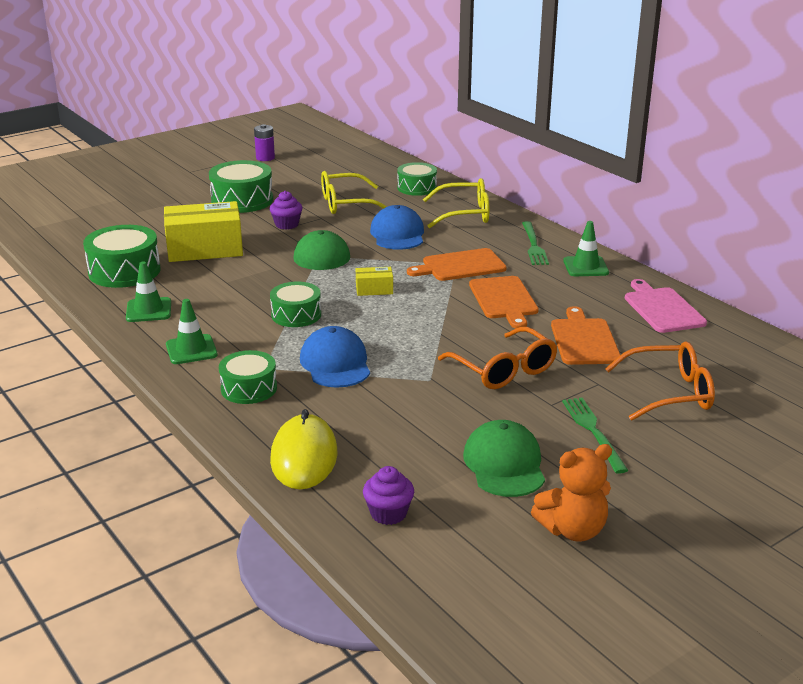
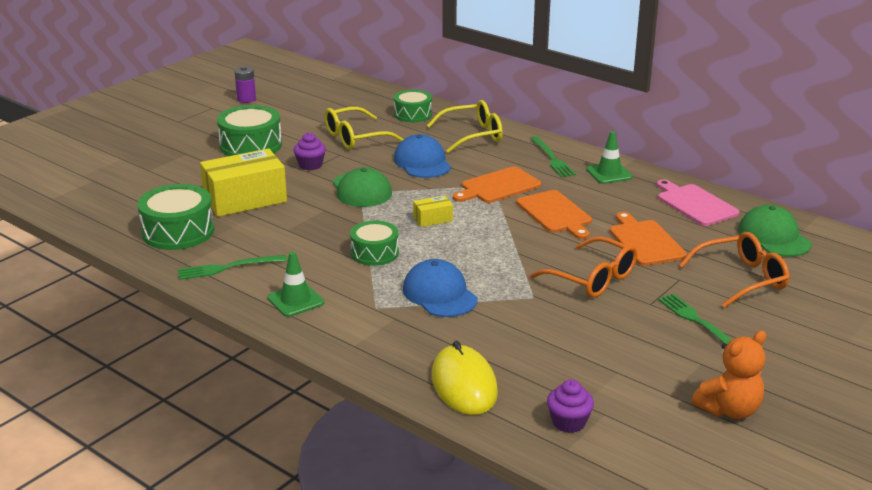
camera: 15 degrees left, 0 degrees up
green traffic cone [126,261,171,322] -> green fork [178,255,287,280]
green drum [219,350,277,404] -> none
green cap [463,420,545,497] -> green cap moved to [738,205,812,257]

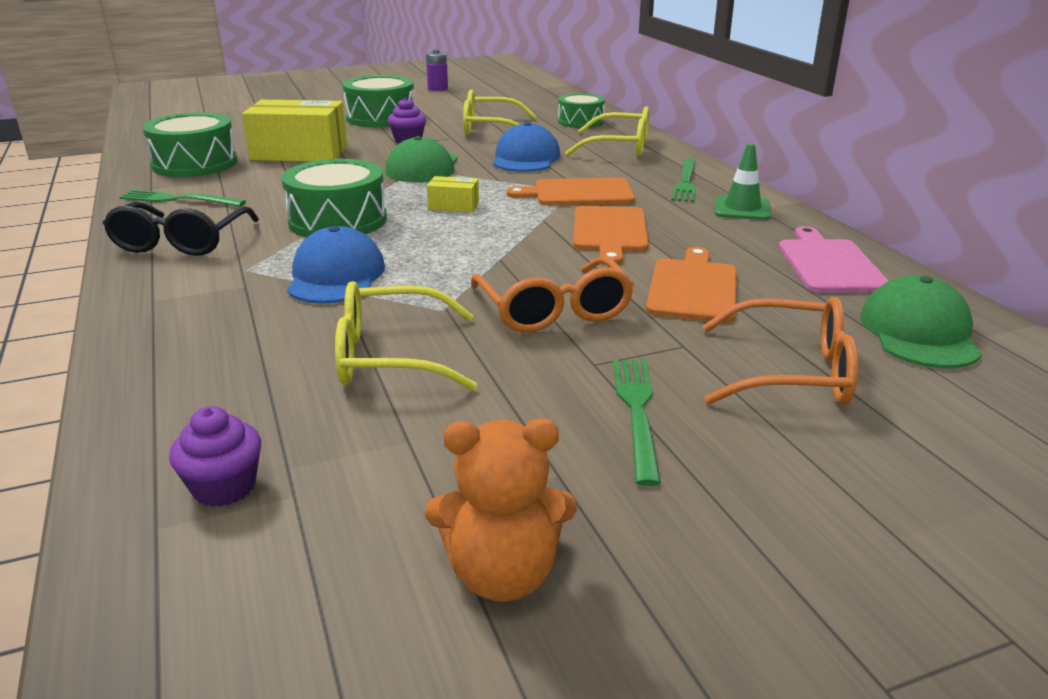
camera: 30 degrees right, 0 degrees up
green traffic cone [268,252,324,317] -> black glasses [103,202,259,256]
green drum [350,221,399,266] -> green drum [281,159,387,238], size x1.53
yellow mouse [431,341,498,415] -> none
none -> yellow glasses [335,281,477,391]

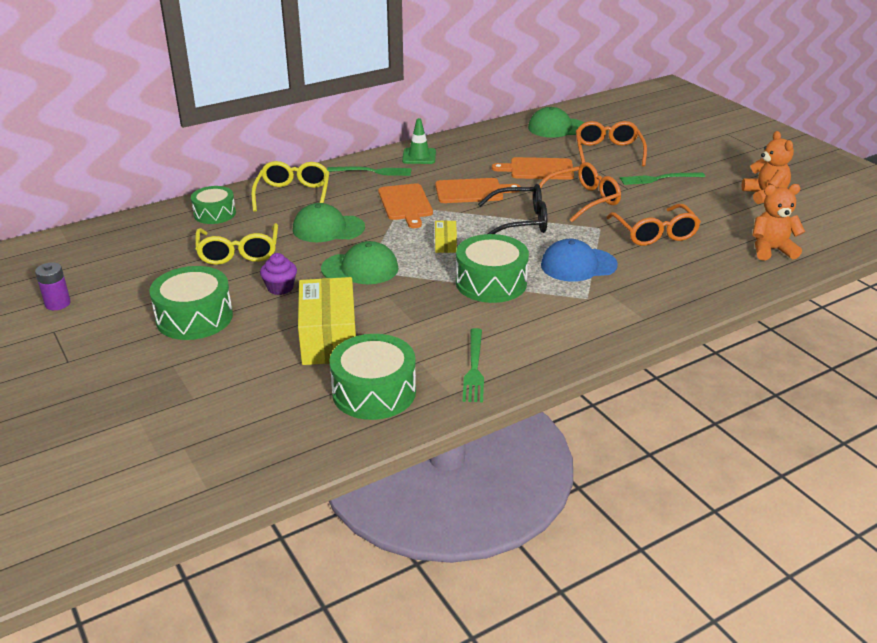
camera: 100 degrees left, 5 degrees up
black glasses [103,202,259,256] -> black glasses moved to [478,184,547,234]
purple cupcake [169,406,261,507] -> orange teddy bear [753,184,805,261]
yellow glasses [335,281,477,391] -> orange glasses [606,204,701,246]
blue cap [493,122,560,172] -> green cap [293,203,365,242]
pink cutting board [779,226,888,293] -> none

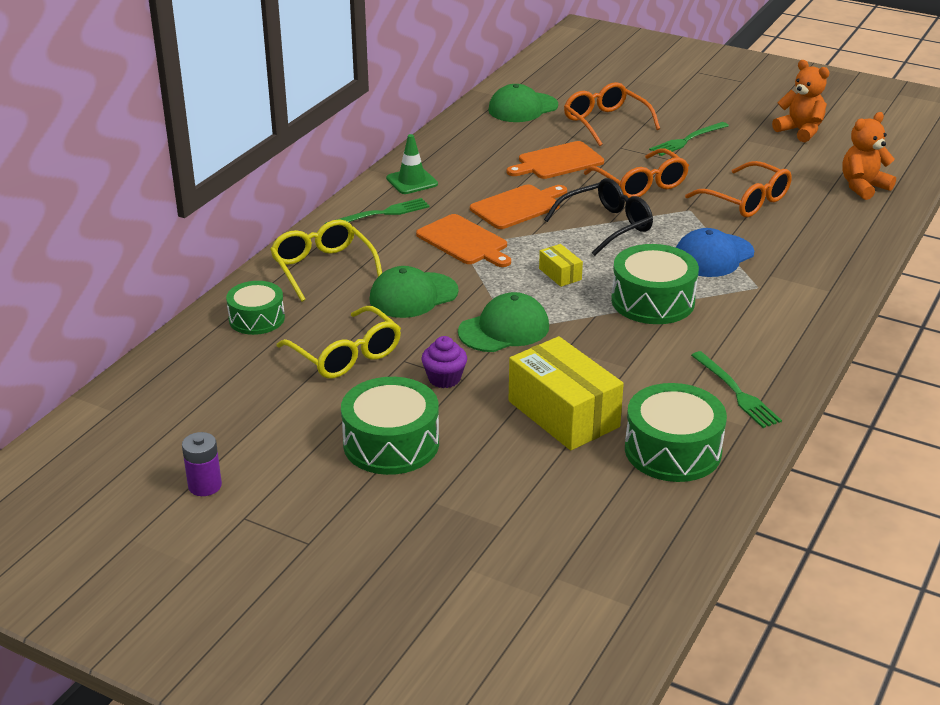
camera: 30 degrees left, 0 degrees up
orange glasses [539,162,621,222] -> orange glasses turned 120 degrees clockwise [584,148,689,198]

